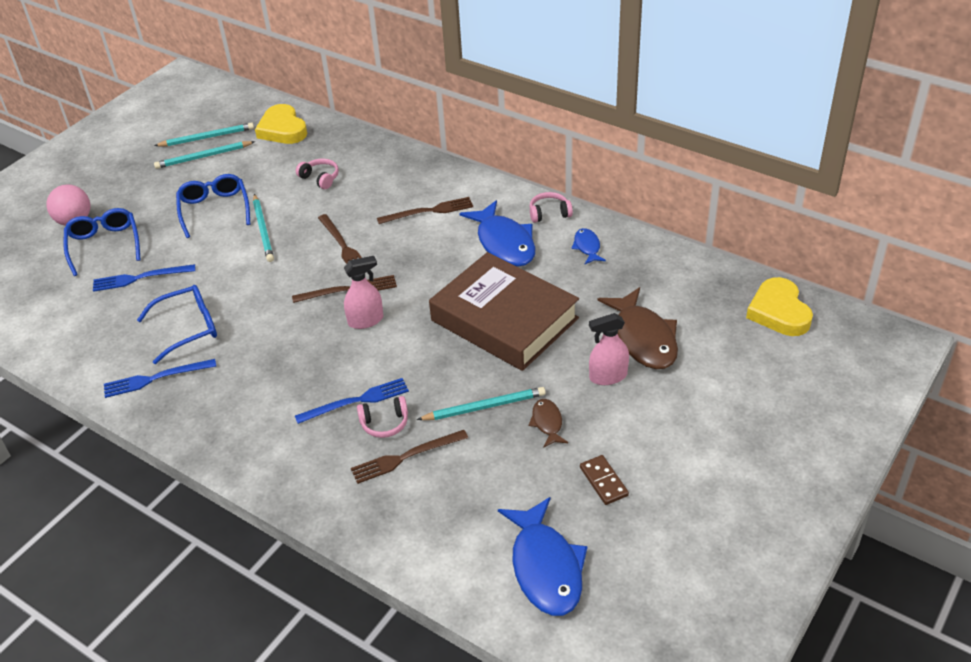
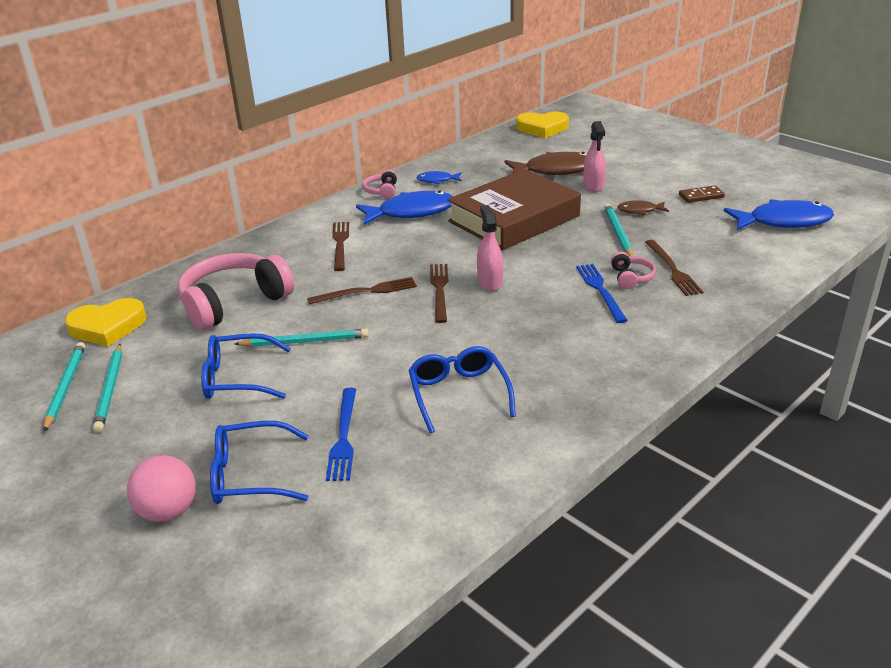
camera: 80 degrees left, 10 degrees down
blue fork [104,359,216,398] -> none
pink headphones [296,159,339,189] -> pink headphones [178,253,294,330], size x2.23

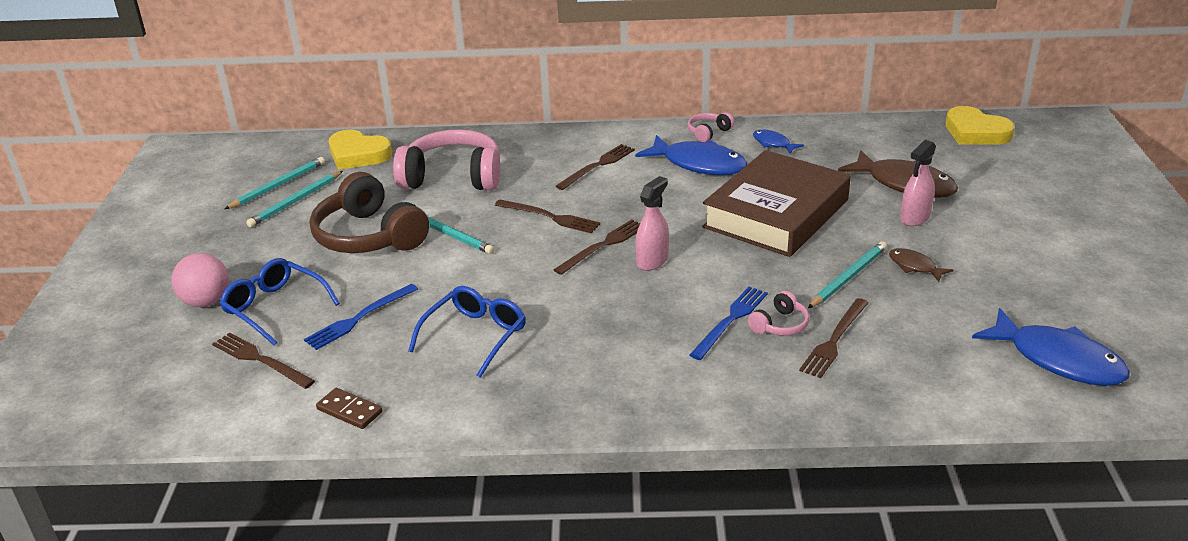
camera: 45 degrees right, 0 degrees up
blue glasses [201,333,291,399] -> brown headphones [310,172,429,253]
brown book [447,169,581,250] -> brown book turned 60 degrees counterclockwise [702,150,851,257]
brown domino [679,185,725,203] -> brown domino moved to [316,388,382,429]
none -> brown fork [212,333,315,389]

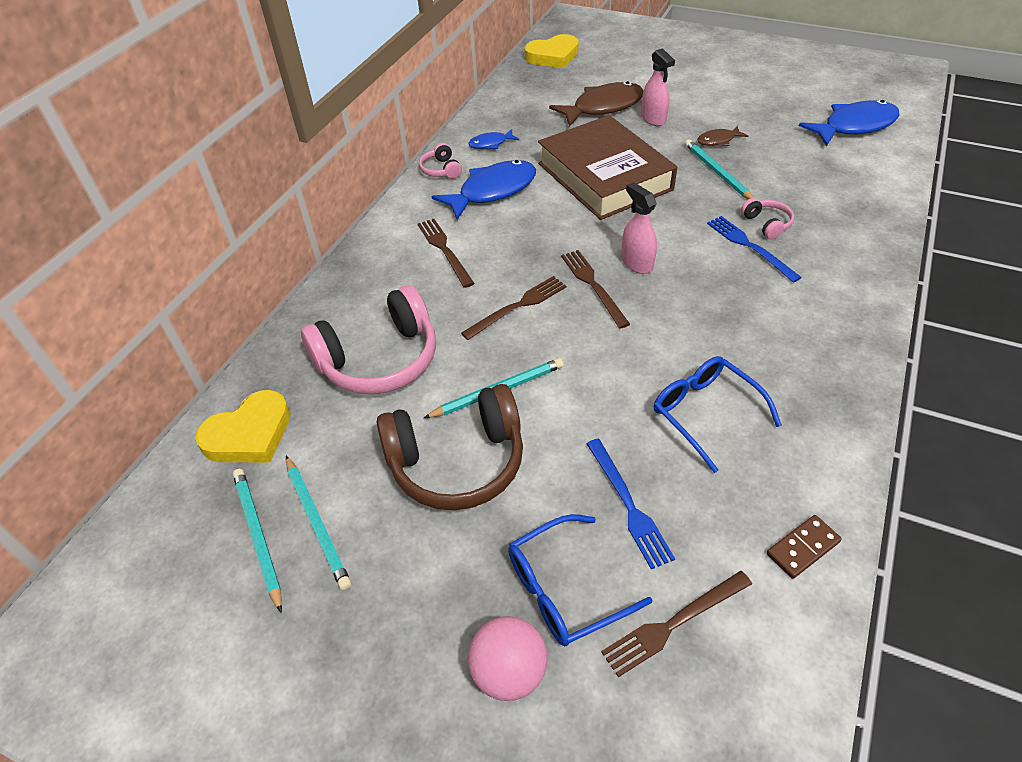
camera: 65 degrees left, 15 degrees up
pink headphones [393,129,500,190] -> pink headphones turned 150 degrees counterclockwise [301,285,436,394]
brown fork [799,298,868,378] -> none

